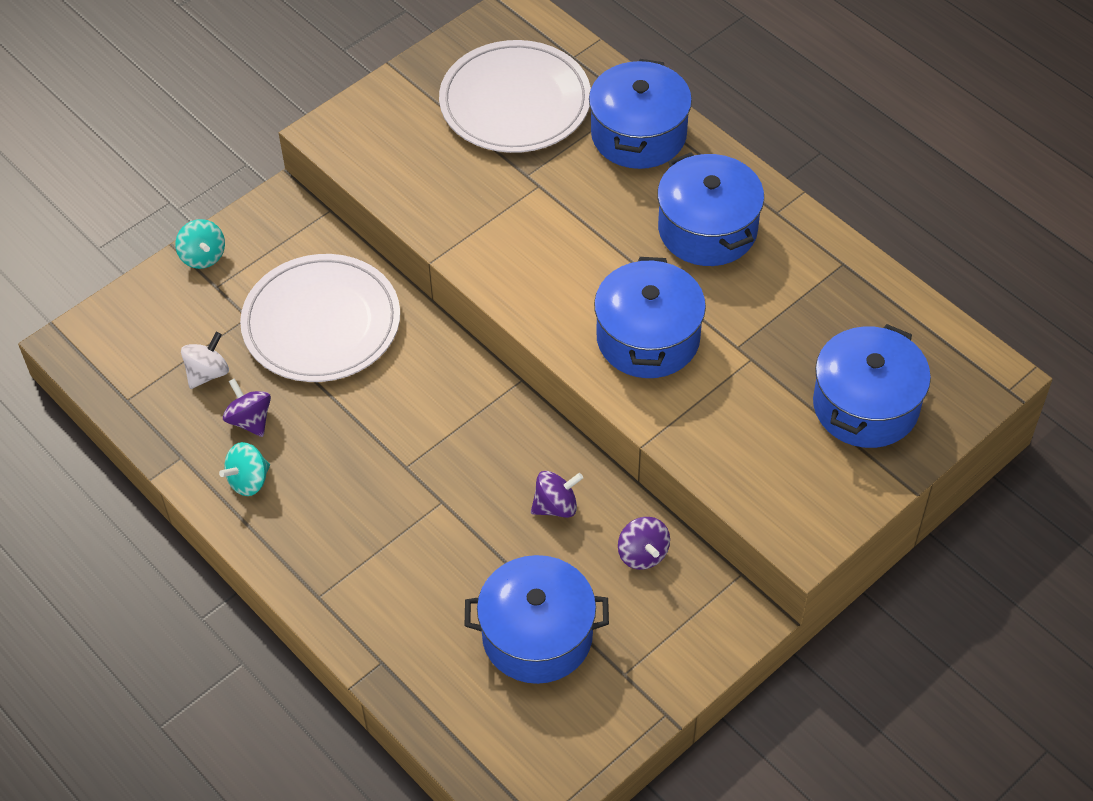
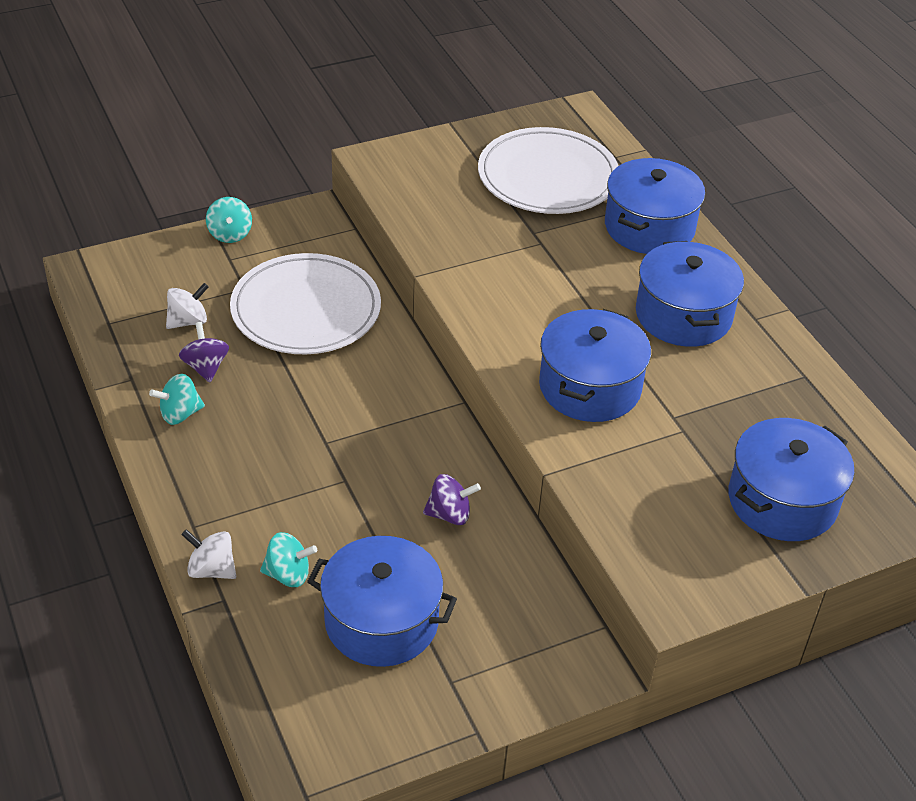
camera: 15 degrees right, 10 degrees down
purple spinning top [618,517,670,570] -> none
none -> white spinning top [181,529,236,579]
none -> turquoise spinning top [260,532,317,587]

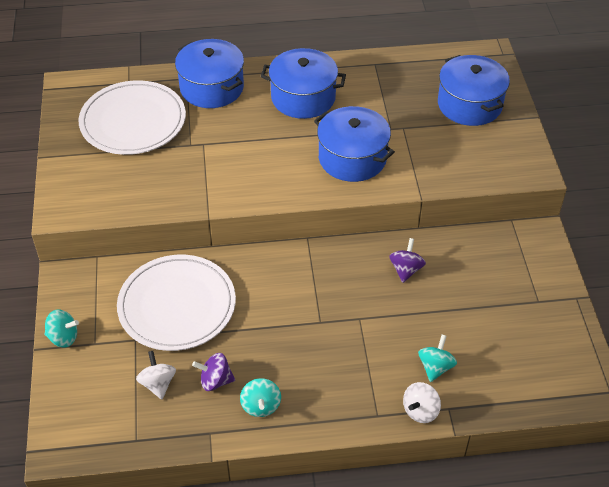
camera: 70 degrees left, 5 degrees up
blue pot [307,536,457,667] -> none

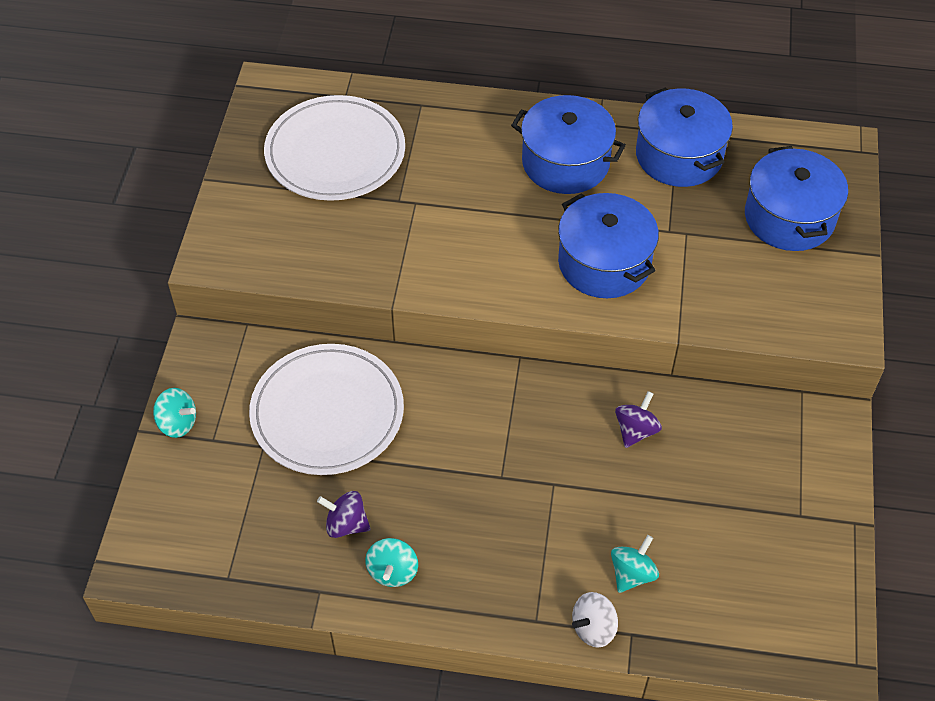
camera: 15 degrees right, 5 degrees up
white spinning top [136,351,176,399] -> none
blue pot [175,39,244,108] -> blue pot moved to [636,88,733,187]

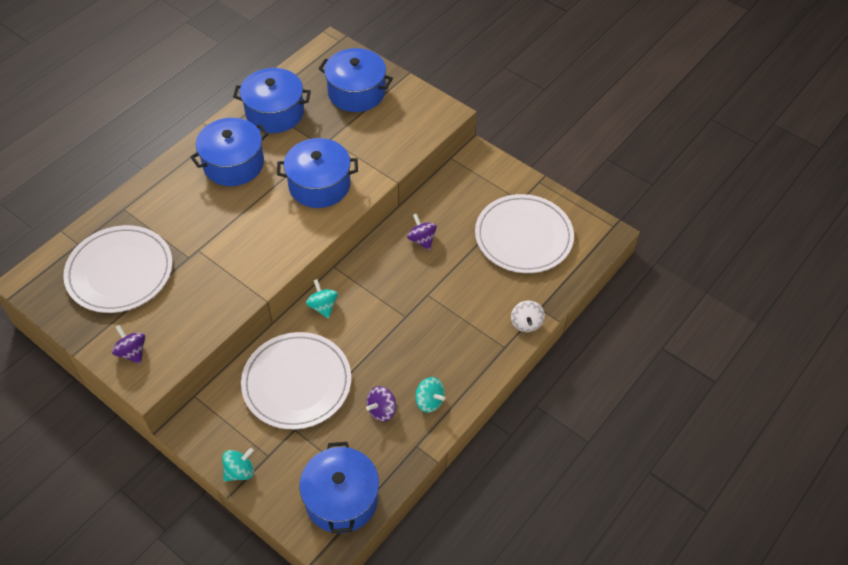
camera: 60 degrees left, 0 degrees up
turquoise spinning top [611,535,659,593] -> turquoise spinning top moved to [306,279,338,319]
none -> purple spinning top [112,325,145,364]
none -> blue pot [299,442,379,533]
none -> white plate [475,194,574,273]

